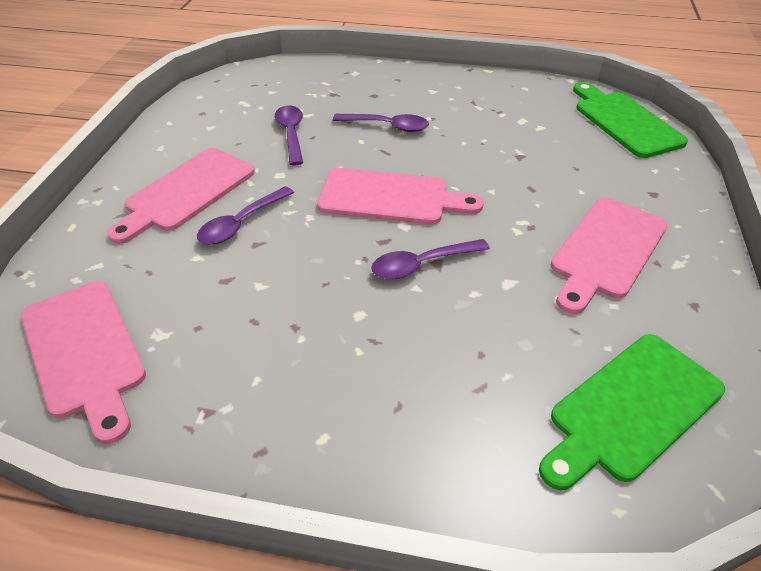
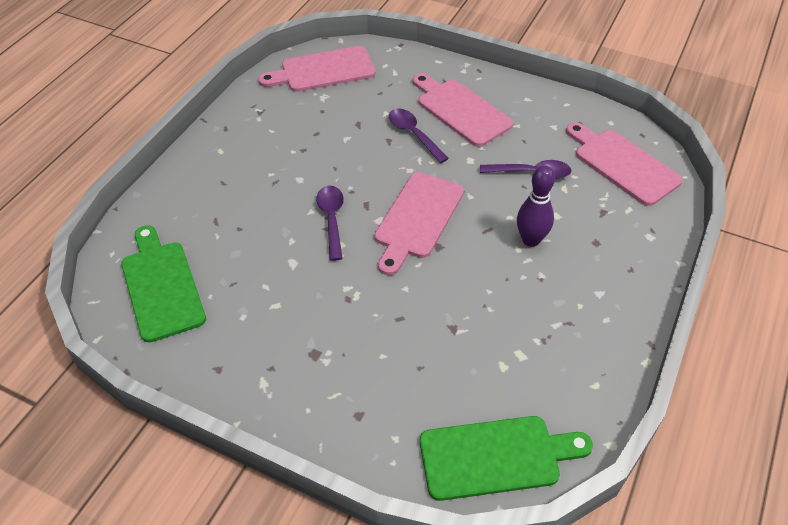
camera: 105 degrees right, 5 degrees up
purple spoon [333,114,429,132] -> purple bowling pin [517,165,555,247]
pink cutting board [551,198,668,314] -> pink cutting board moved to [566,122,683,206]

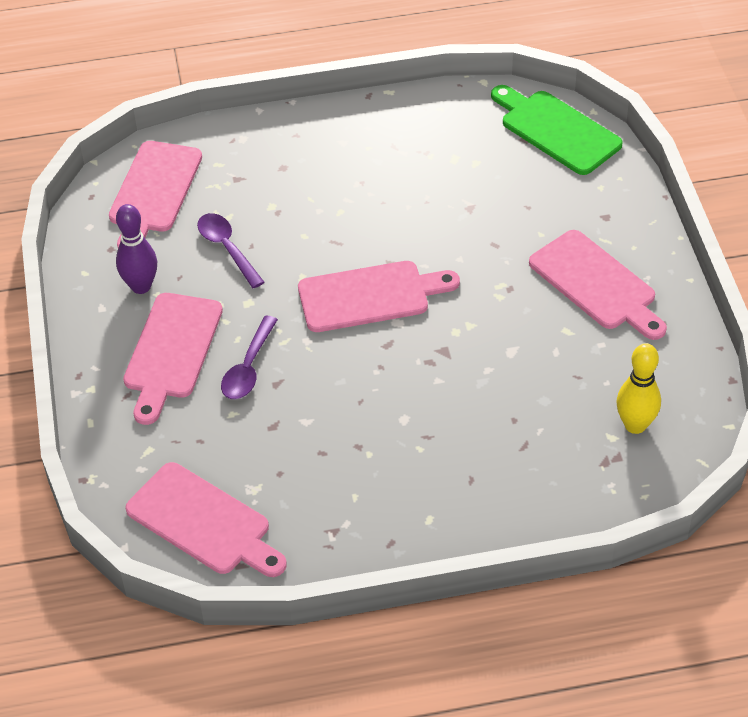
camera: 125 degrees left, 0 degrees up
green cutting board [121,225,206,343] -> yellow bowling pin [616,343,661,434]
purple spoon [316,186,344,261] -> none
purple bowling pin [517,165,555,247] -> purple bowling pin moved to [116,204,157,294]
none -> pink cutting board [529,230,667,340]

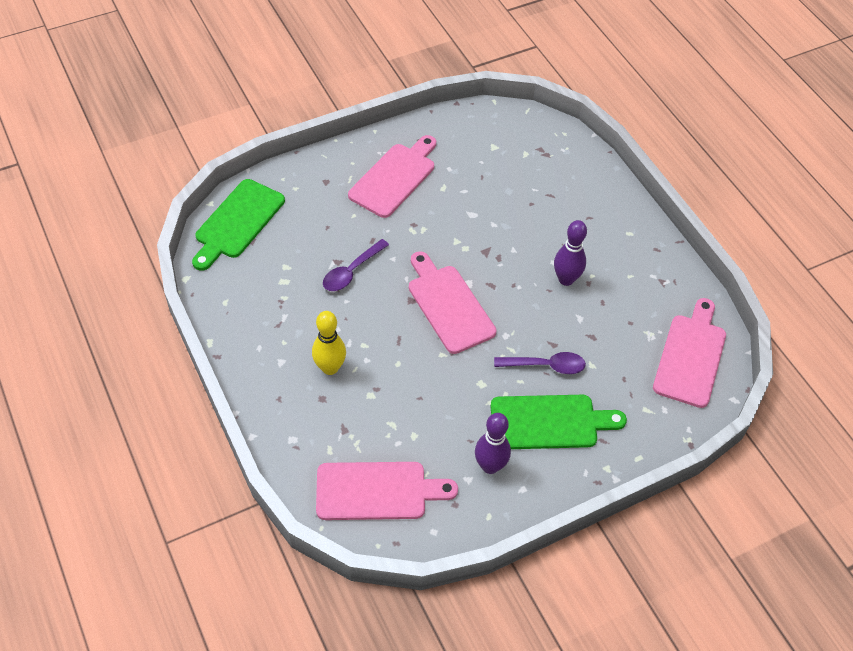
camera: 110 degrees left, 5 degrees up
pink cutting board [123,293,223,425] -> green cutting board [490,395,627,449]
purple spoon [197,213,264,288] -> purple spoon moved to [323,239,389,291]
yellow bowling pin [616,343,661,434] -> yellow bowling pin moved to [312,311,346,375]
none -> purple bowling pin [554,220,587,286]

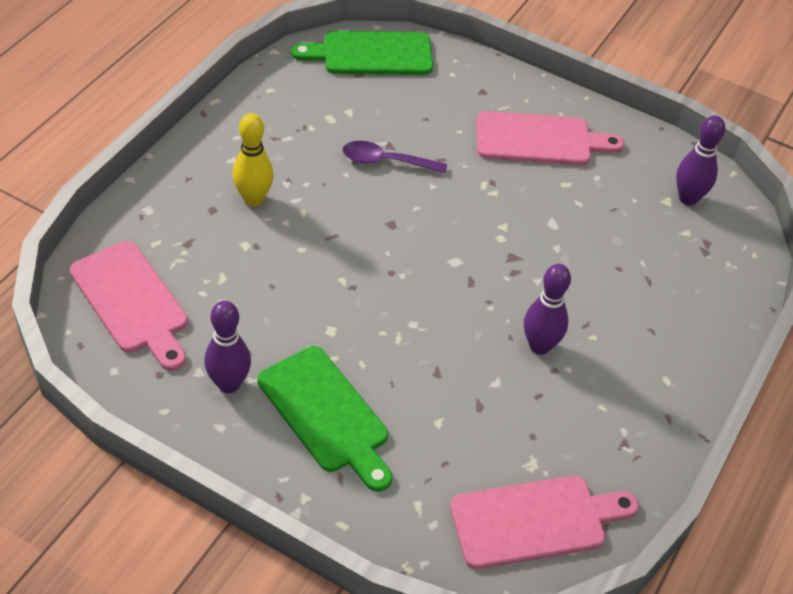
camera: 55 degrees right, 5 degrees down
pink cutting board [409,251,496,354] -> none
purple spoon [494,352,586,374] -> none
none -> purple bowling pin [676,115,725,205]

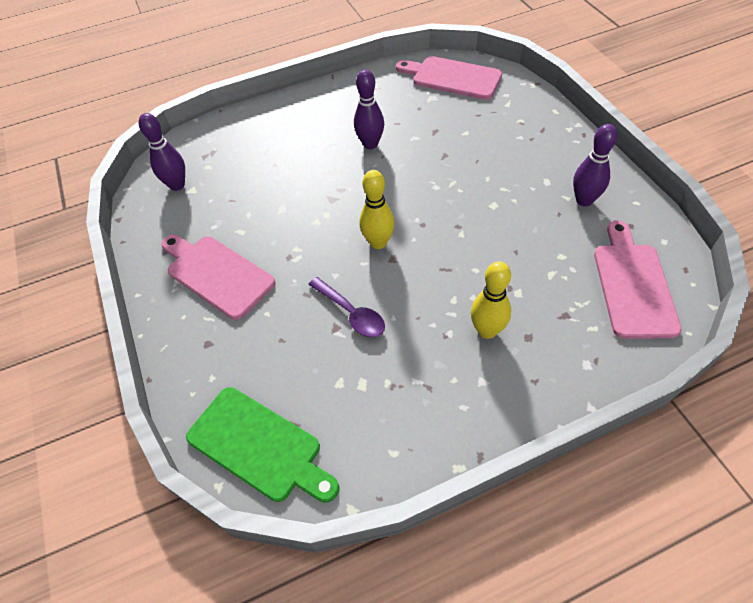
camera: 135 degrees left, 5 degrees up
green cutting board [257,346,392,492] -> none
none -> yellow bowling pin [359,170,395,249]

